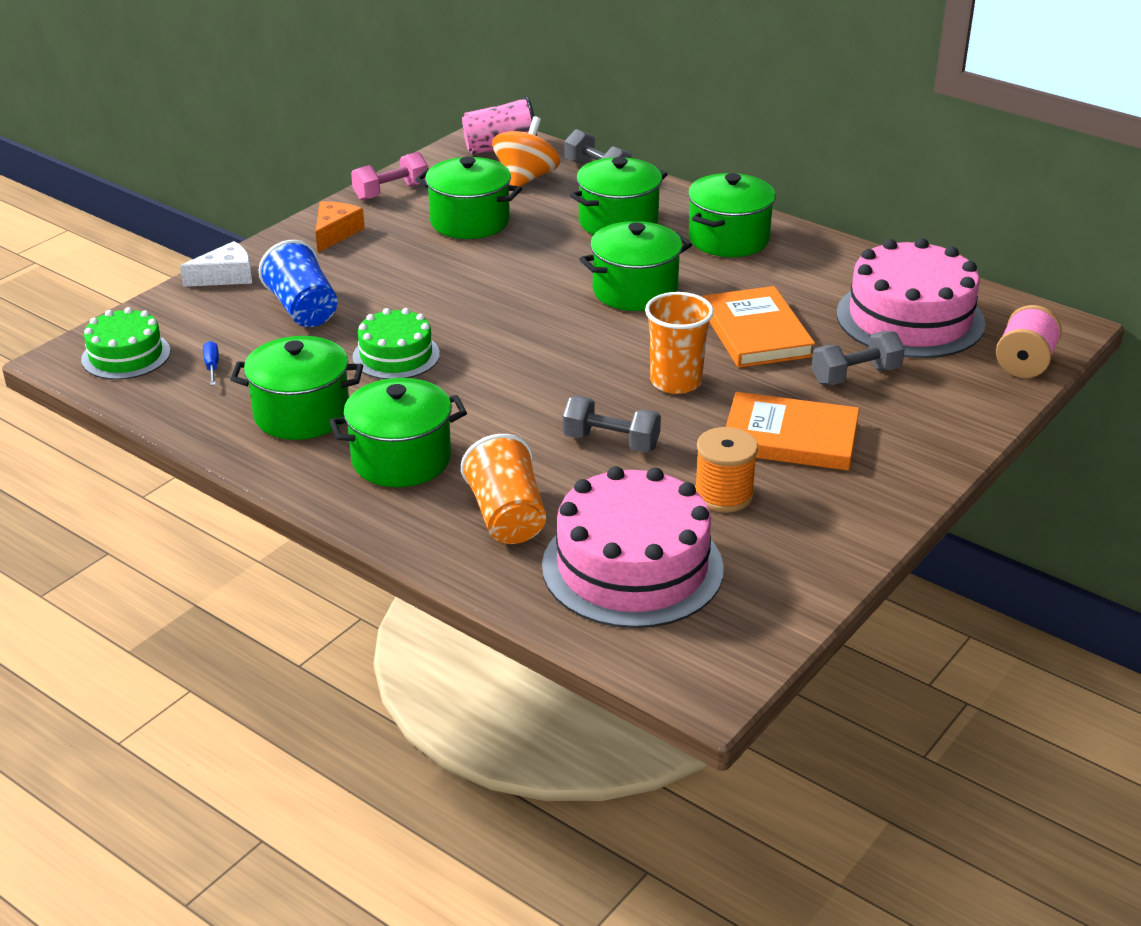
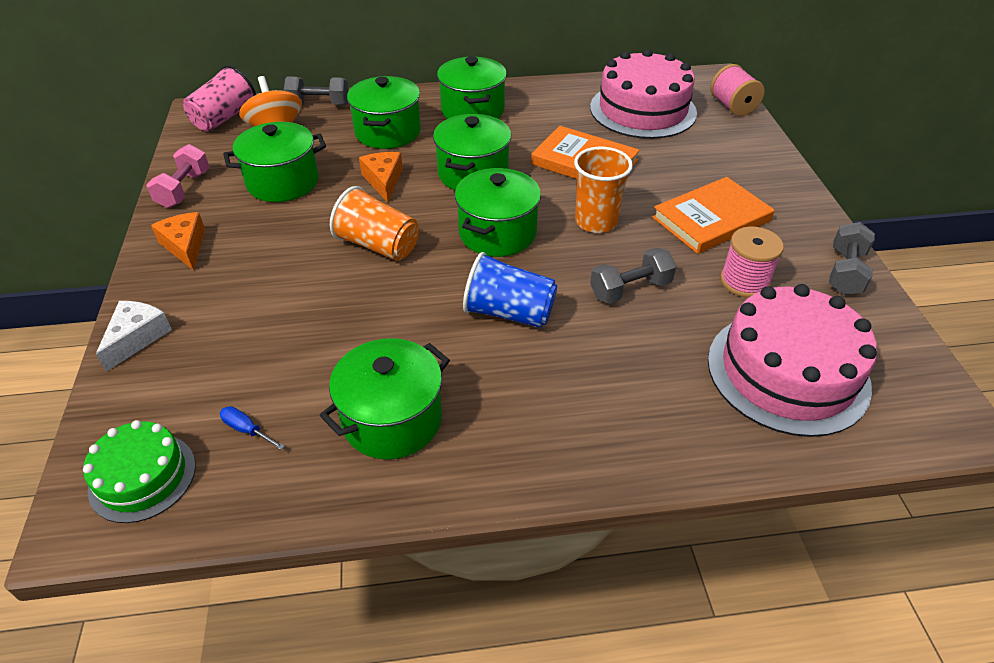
camera: 45 degrees left, 10 degrees up
blue cup [258,240,338,327] -> blue cup moved to [463,252,557,328]
green pot [329,378,467,487] -> green pot moved to [455,168,541,257]
green cake [352,308,440,379] -> none
orange cup [461,434,546,544] -> orange cup moved to [330,186,419,261]
orange spool [695,427,758,512] -> pink spool [720,227,784,298]
grey dumbbell [811,331,905,385] -> grey dumbbell moved to [829,222,875,295]
none -> orange cheese [359,152,403,202]

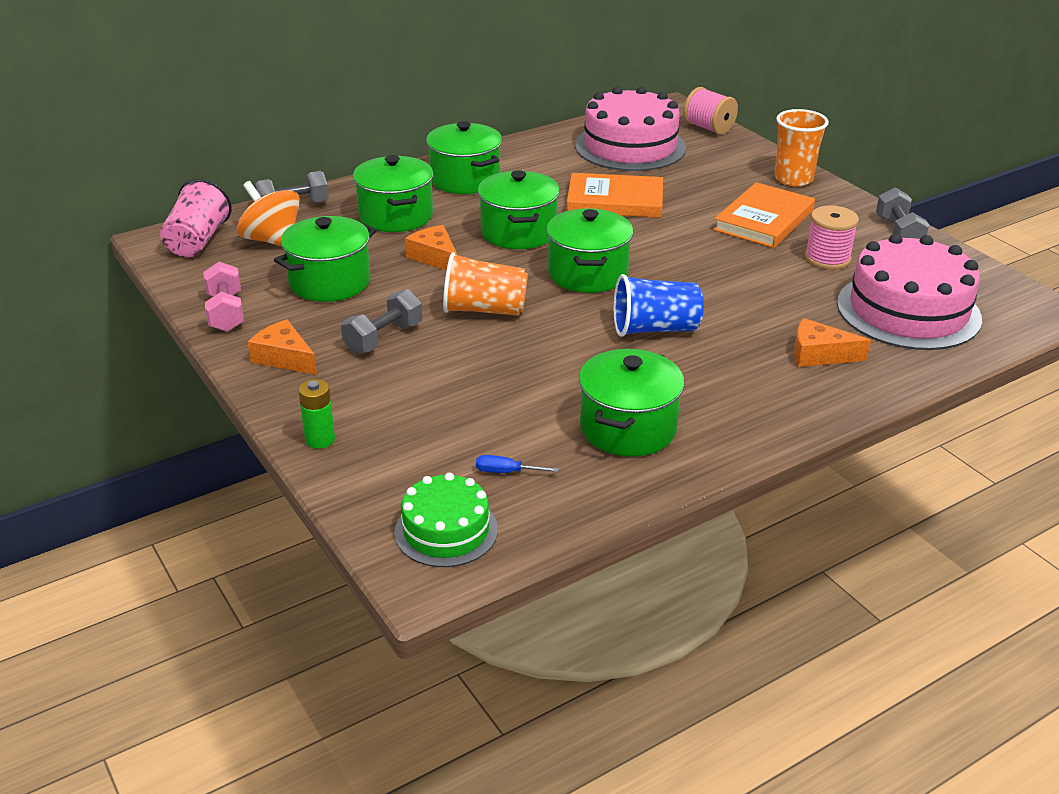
camera: 25 degrees left, 10 degrees down
white cheese [96,301,172,372] -> green battery [298,379,335,449]
orange cup [574,147,633,233] -> orange cup moved to [774,109,829,187]
grey dumbbell [590,248,676,304] -> grey dumbbell moved to [341,289,422,354]
none -> orange cheese [794,318,871,367]

